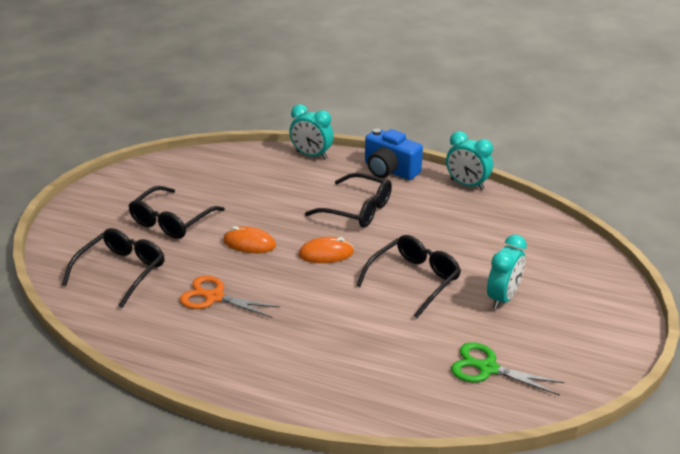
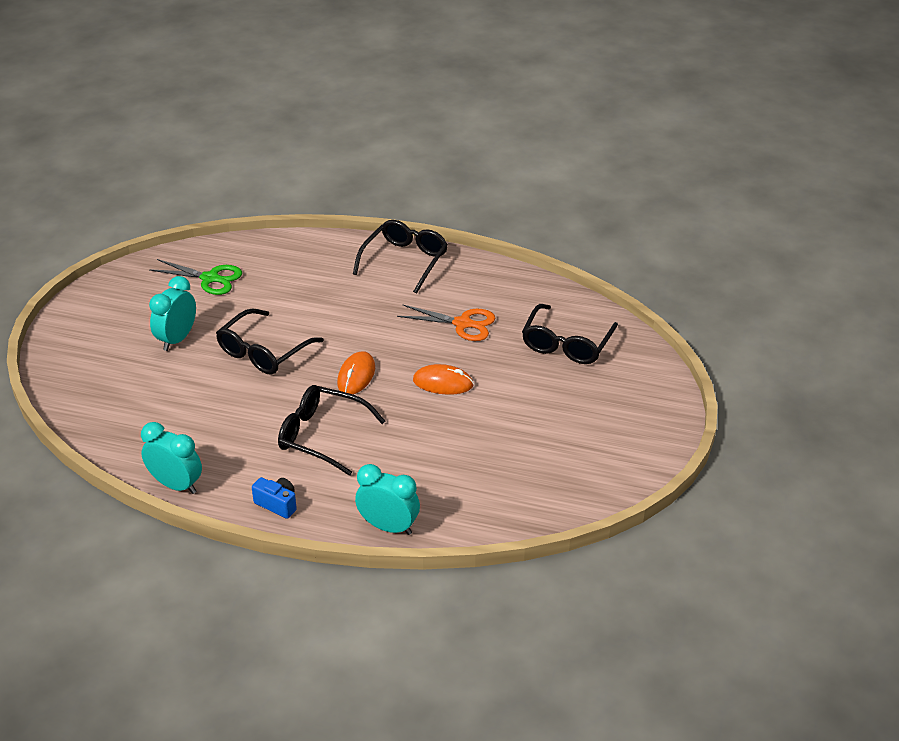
camera: 175 degrees right, 5 degrees up
black glasses [128,186,225,239] -> black glasses moved to [353,220,448,294]
orange mouse [299,237,354,263] -> orange mouse turned 60 degrees counterclockwise [337,351,375,394]
blue camera [365,129,423,180] -> blue camera [252,477,297,519], size x0.56

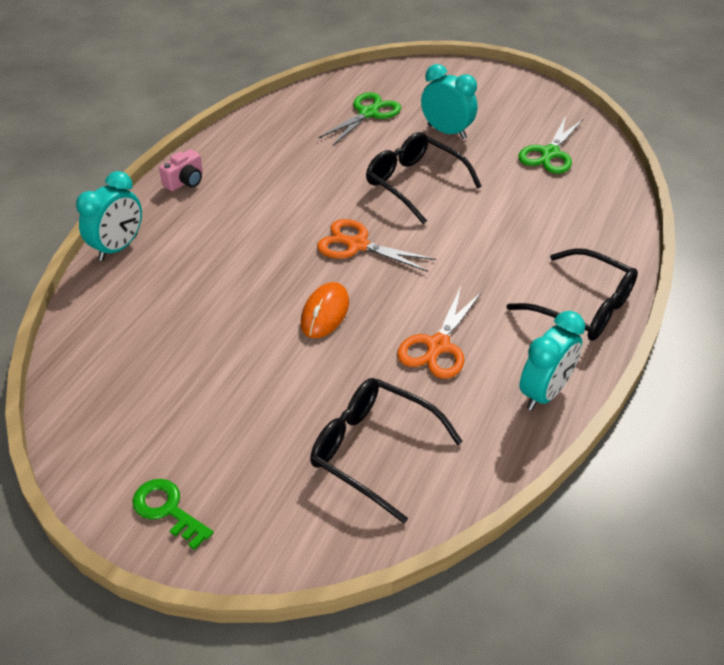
camera: 100 degrees right, 5 degrees up
turquoise clock [141,422,202,494] -> turquoise clock moved to [519,311,585,411]
blue camera [252,477,297,519] -> pink camera [159,149,203,191]
black glasses [278,385,385,476] -> none
orange mouse [337,351,375,394] -> orange scissors [317,219,436,272]
none -> green key [132,479,213,550]
none -> green scissors [318,92,401,145]

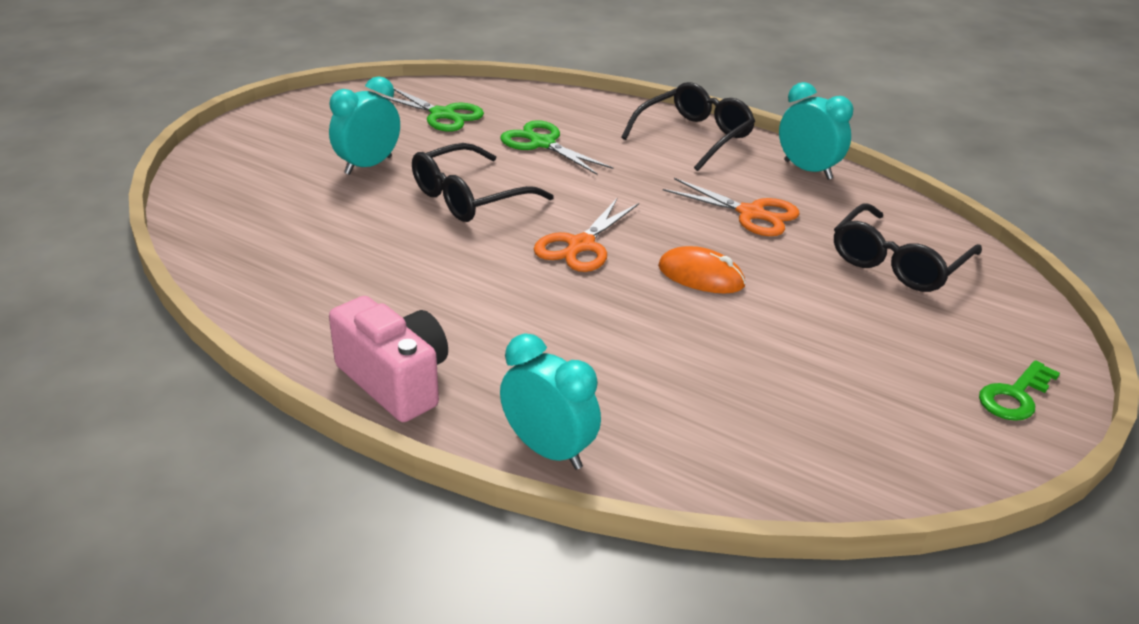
camera: 85 degrees left, 10 degrees down
pink camera [159,149,203,191] -> pink camera [329,296,448,422], size x1.80
green scissors [318,92,401,145] -> green scissors moved to [500,120,613,175]

